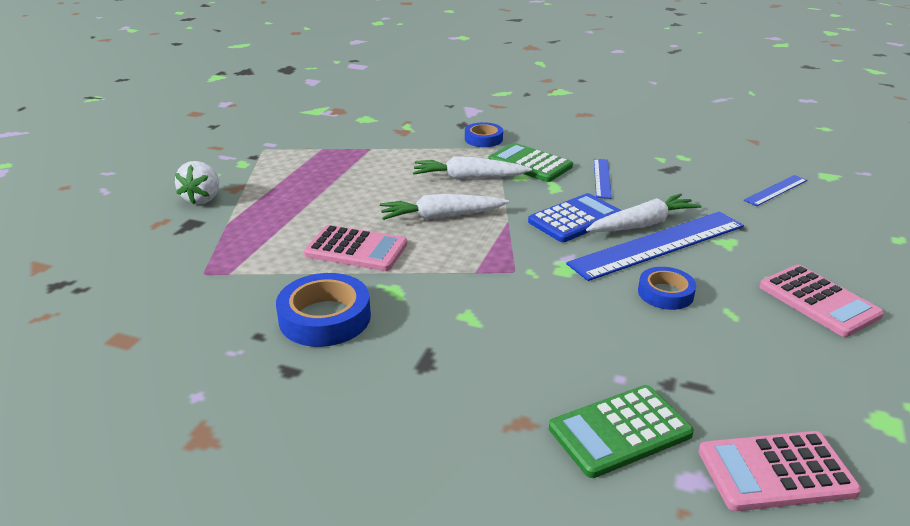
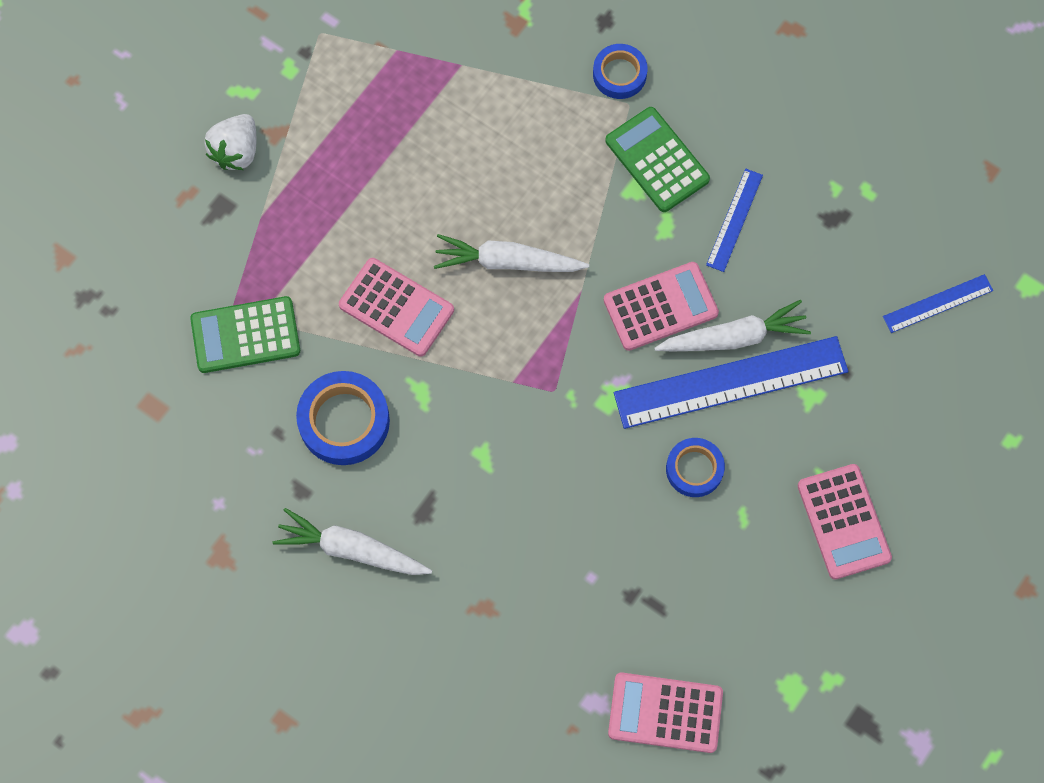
camera: 15 degrees right, 40 degrees up
white carrot [413,156,532,179] -> white carrot moved to [273,508,432,575]
blue calculator [528,193,621,242] -> pink calculator [604,262,719,351]
green calculator [549,385,694,478] -> green calculator moved to [190,296,300,373]

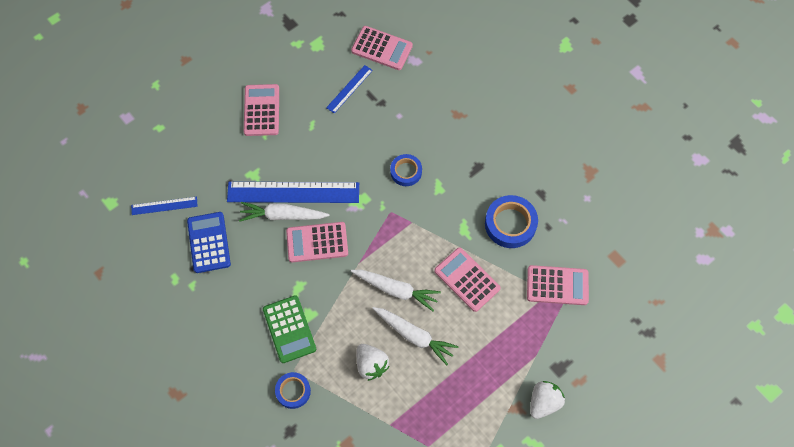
camera: 165 degrees left, 5 degrees down
green calculator [190,296,300,373] -> pink calculator [527,265,589,305]
white carrot [273,508,432,575] -> white carrot moved to [372,307,458,365]
blue tape [666,438,725,497] -> blue tape moved to [390,154,422,186]
blue ruler [706,169,763,272] -> blue ruler moved to [326,65,373,113]
none -> blue calculator [187,212,231,273]
none -> white strawberry [356,344,390,381]

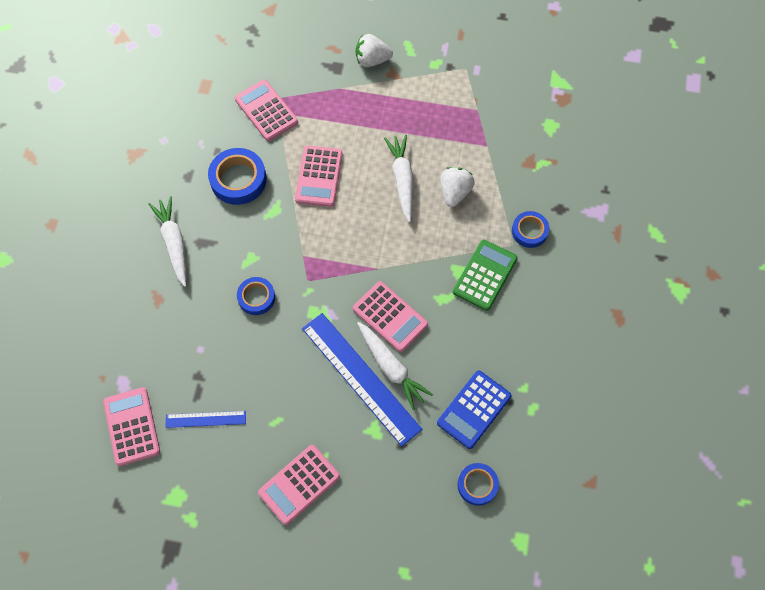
camera: 130 degrees left, 0 degrees up
blue ruler [131,197,198,215] -> blue tape [457,463,499,506]
white carrot [351,270,441,311] -> white carrot moved to [149,196,186,287]

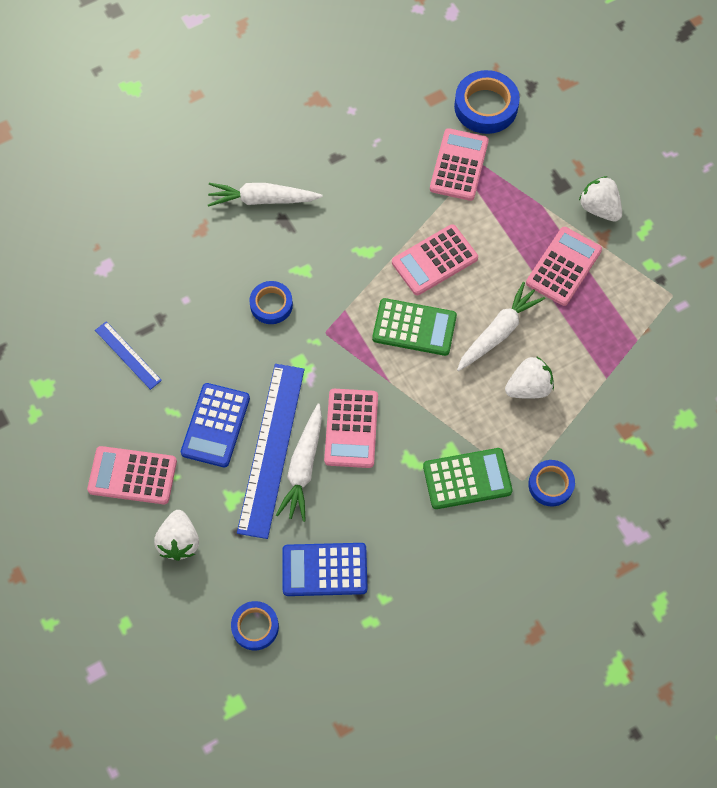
camera: 50 degrees right, 0 degrees up
pink calculator [103,387,160,466] -> pink calculator moved to [526,227,602,306]
white carrot [149,196,186,287] -> white carrot turned 120 degrees counterclockwise [208,183,323,207]
blue tape [208,148,267,205] -> blue tape moved to [454,70,520,134]
none -> white strawberry [154,510,199,561]
none -> blue calculator [181,383,250,467]
none -> green calculator [372,298,457,356]

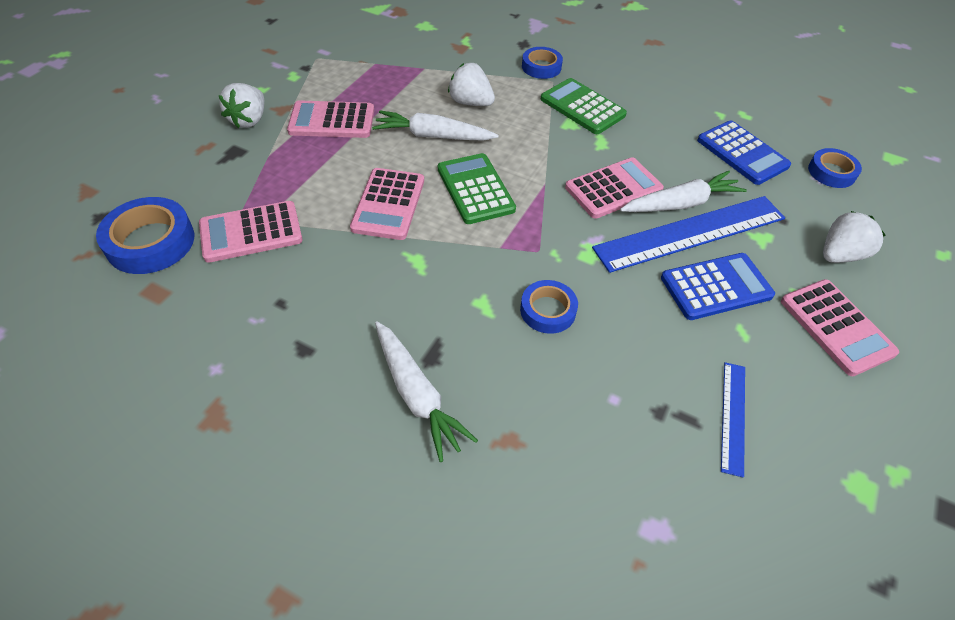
camera: 125 degrees left, 15 degrees down
pink calculator [392,224,478,295] -> pink calculator turned 75 degrees clockwise [350,168,424,240]

